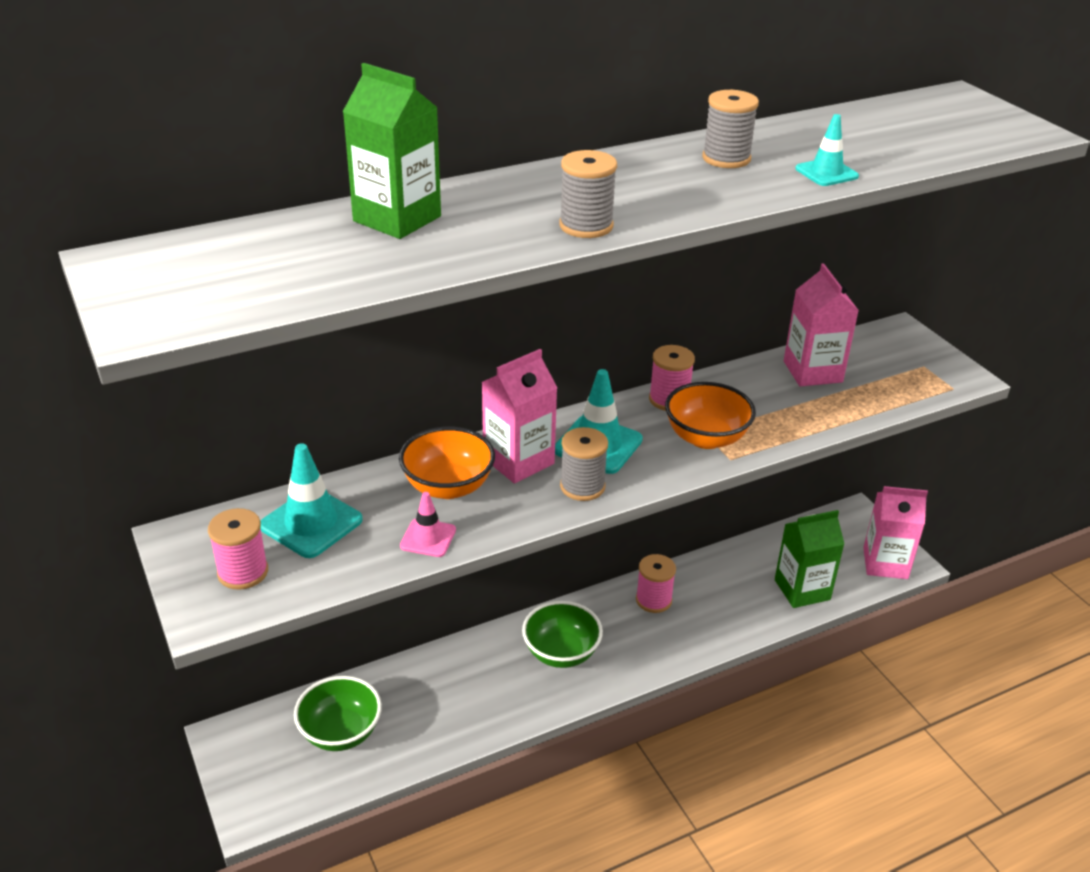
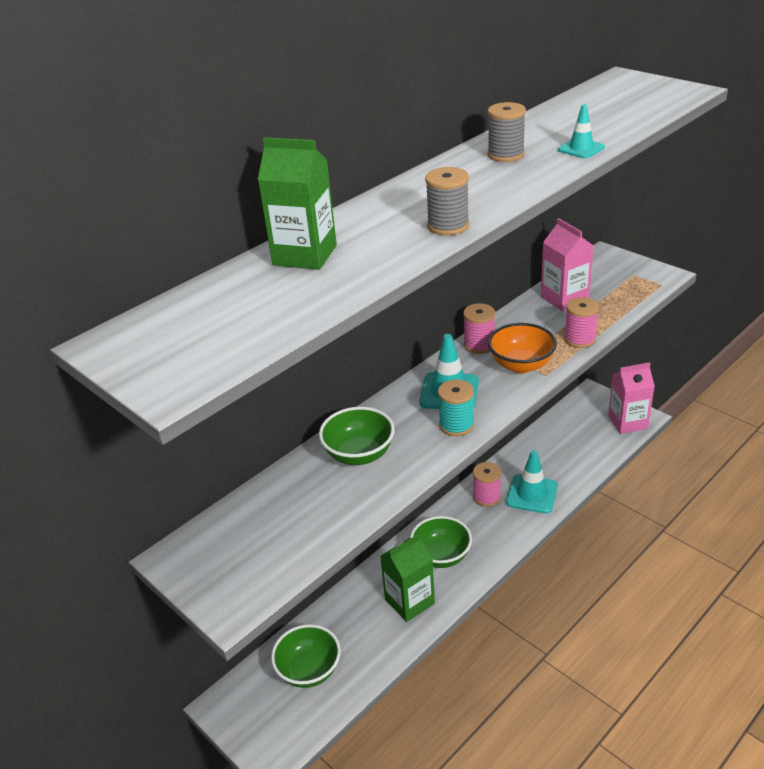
camera: 15 degrees left, 0 degrees up
pink spool [208,508,268,590] -> pink spool moved to [564,297,599,348]
turquoise traffic cone [260,443,363,558] -> turquoise traffic cone moved to [506,450,558,513]
orange bowl [399,427,495,499] -> green bowl [319,407,395,465]
pink traffic cone [400,492,456,557] -> none
pink carton [482,349,557,484] -> none
grey spool [560,427,608,501] -> turquoise spool [438,379,474,436]
green carton [775,510,844,608] -> green carton moved to [380,533,435,622]

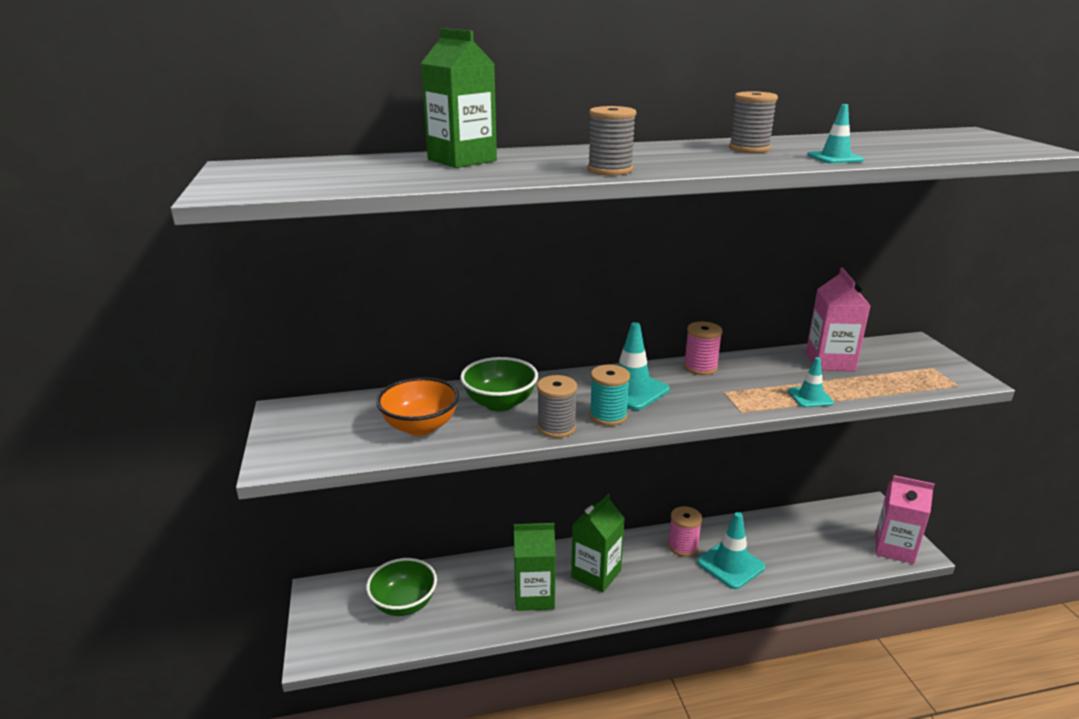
camera: 30 degrees right, 10 degrees down
green bowl [410,516,472,568] -> green carton [571,493,625,592]
orange bowl [488,323,557,373] -> orange bowl moved to [376,377,459,436]
pink spool [564,297,599,348] -> turquoise traffic cone [788,357,834,408]
none -> grey spool [537,375,577,438]

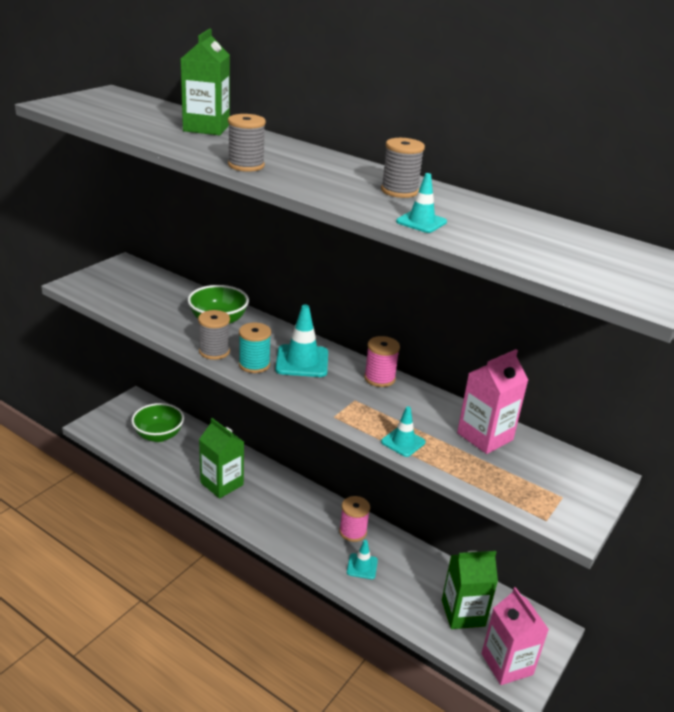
camera: 45 degrees right, 5 degrees up
orange bowl [376,377,459,436] -> none
green carton [571,493,625,592] -> green carton moved to [442,551,498,629]
turquoise traffic cone [697,512,765,589] -> turquoise traffic cone [347,540,378,579], size x0.59

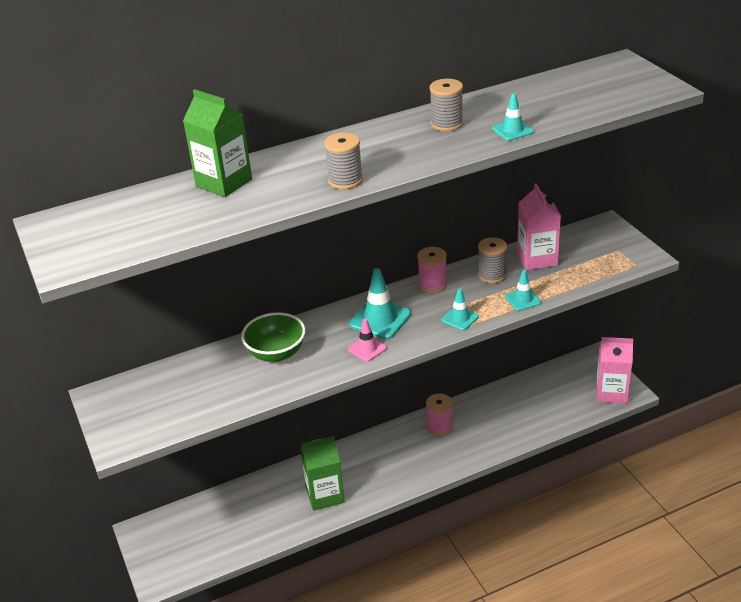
camera: 55 degrees left, 5 degrees up
green bowl [131,403,184,442] -> none
grey spool [198,310,230,360] -> grey spool moved to [478,237,507,283]
turquoise spool [239,323,271,373] -> pink traffic cone [348,319,387,362]
turquoise traffic cone [347,540,378,579] -> turquoise traffic cone moved to [441,288,479,331]
green carton [442,551,498,629] -> none

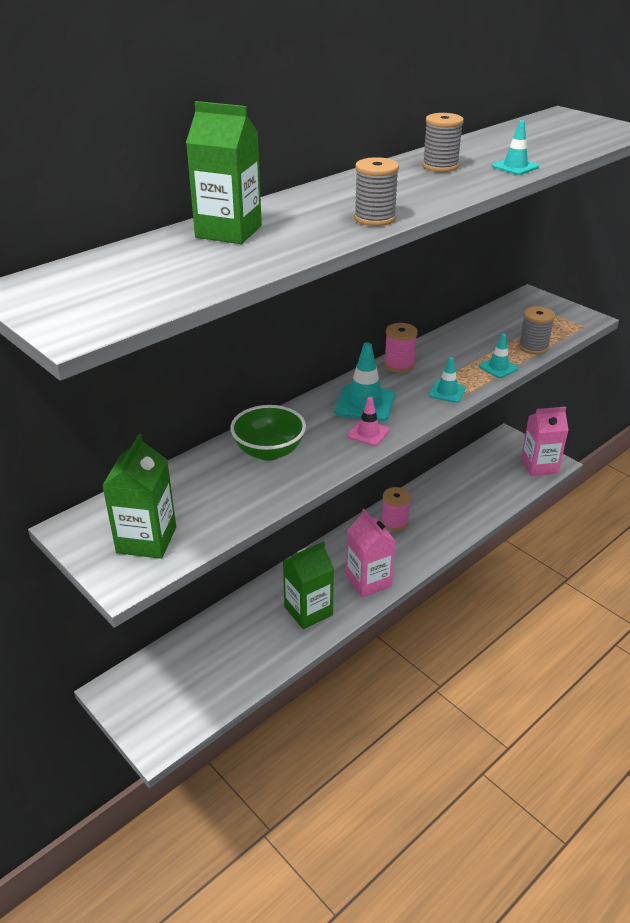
camera: 20 degrees left, 0 degrees up
grey spool [478,237,507,283] -> grey spool moved to [519,306,555,355]
pink carton [517,184,561,270] -> pink carton moved to [346,509,396,598]
none -> green carton [102,434,176,559]

